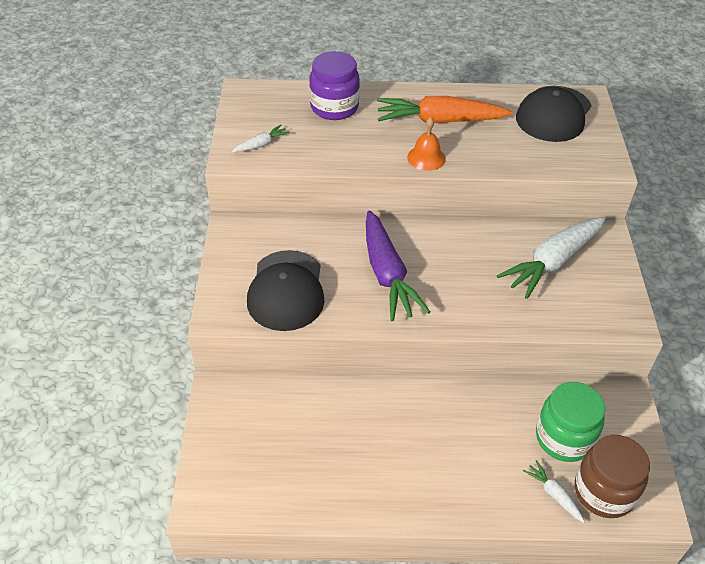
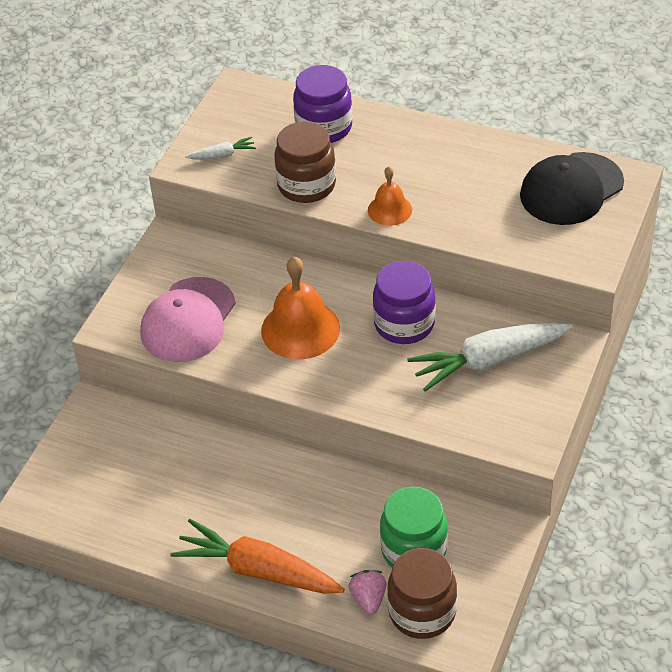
camera: 25 degrees right, 0 degrees up
black cap [247,250,325,331] -> pink cap [140,277,236,362]
purple carrot [366,210,430,321] -> orange bell [261,257,340,359]
orange carrot [377,96,512,123] -> orange carrot moved to [170,519,345,594]
white carrot [523,460,585,523] -> pink strawberry [349,570,386,615]
none -> brown jar [274,122,336,203]
none -> purple jar [373,261,436,344]

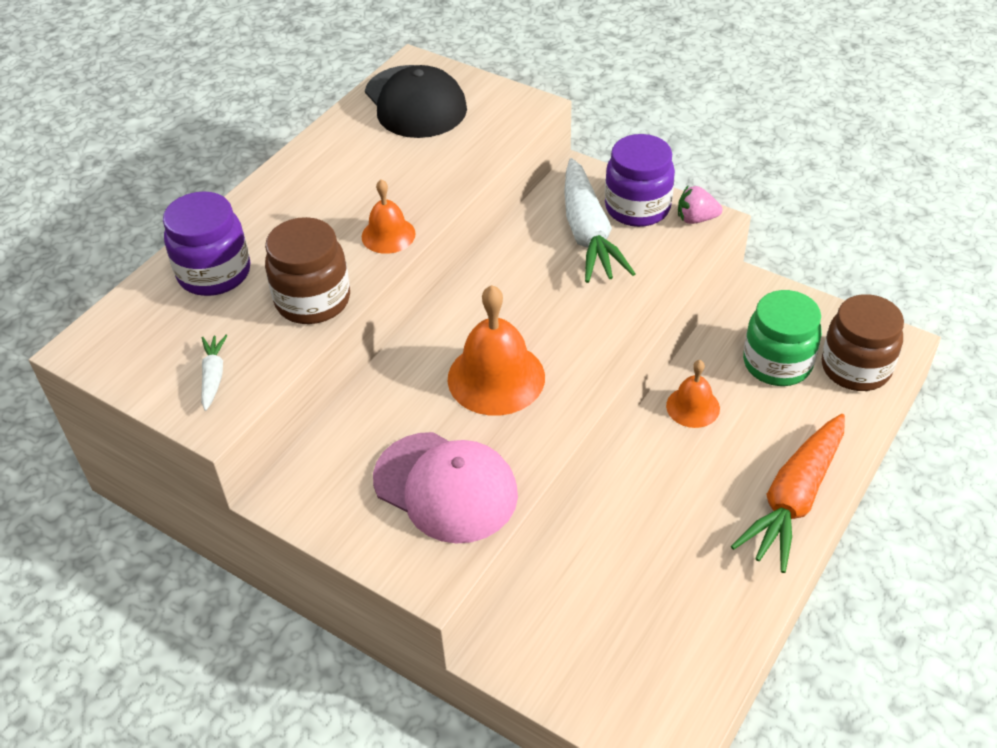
camera: 80 degrees left, 0 degrees up
pink strawberry [349,570,386,615] -> pink strawberry moved to [678,186,723,224]
purple jar [373,261,436,344] -> purple jar moved to [605,134,675,227]
none -> orange bell [666,360,720,428]

